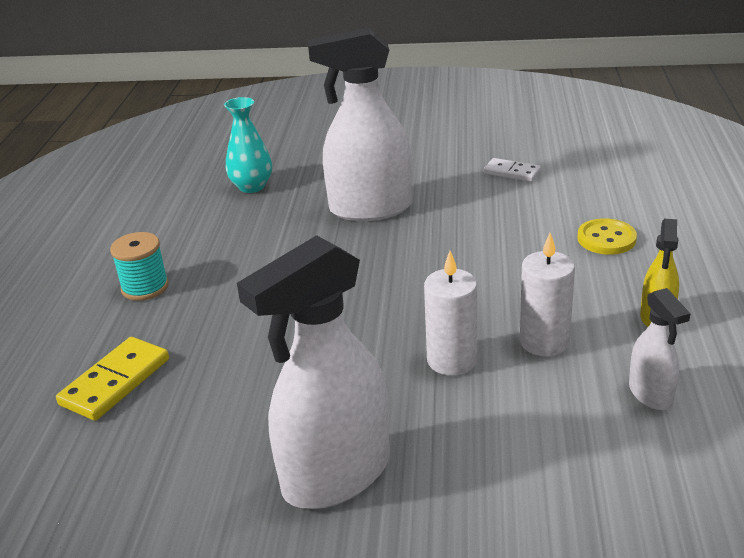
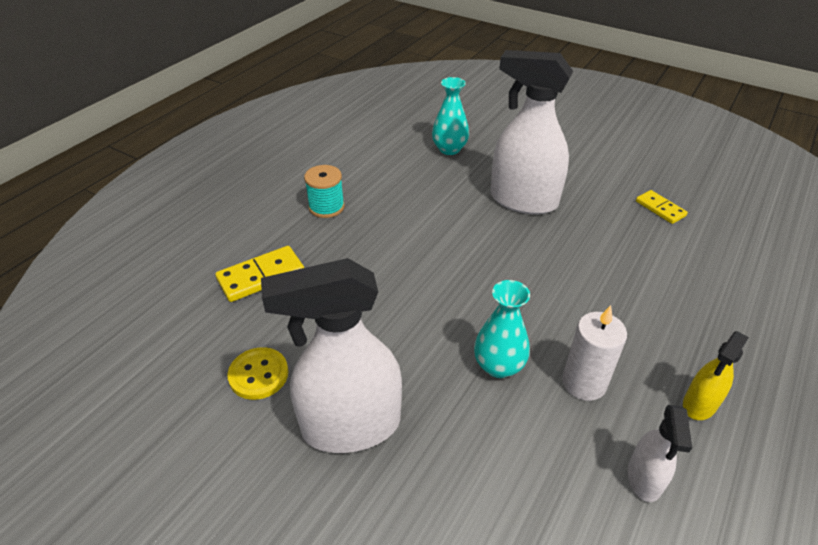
camera: 25 degrees right, 10 degrees up
white candle [424,251,477,376] -> turquoise vase [474,280,530,378]
white domino [484,158,541,182] -> yellow domino [636,190,688,224]
yellow button [578,218,637,255] -> yellow button moved to [227,347,288,400]

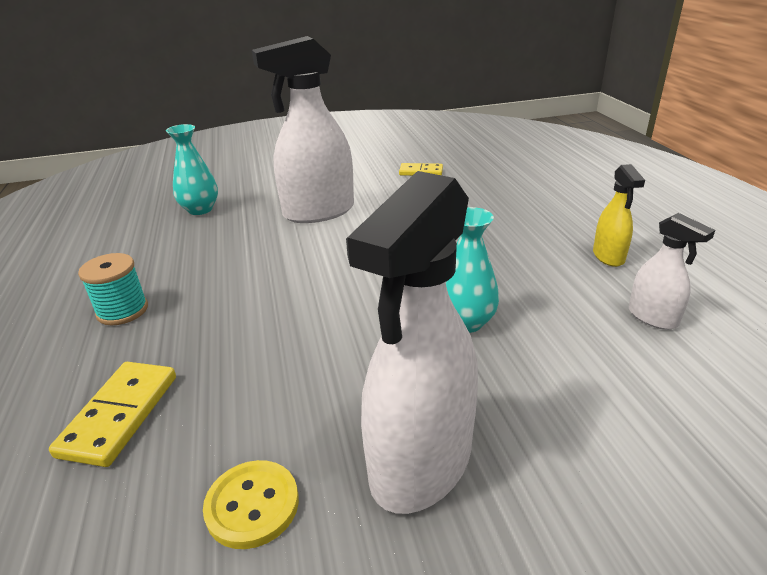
camera: 45 degrees left, 10 degrees down
white candle [562,305,627,401] -> none

